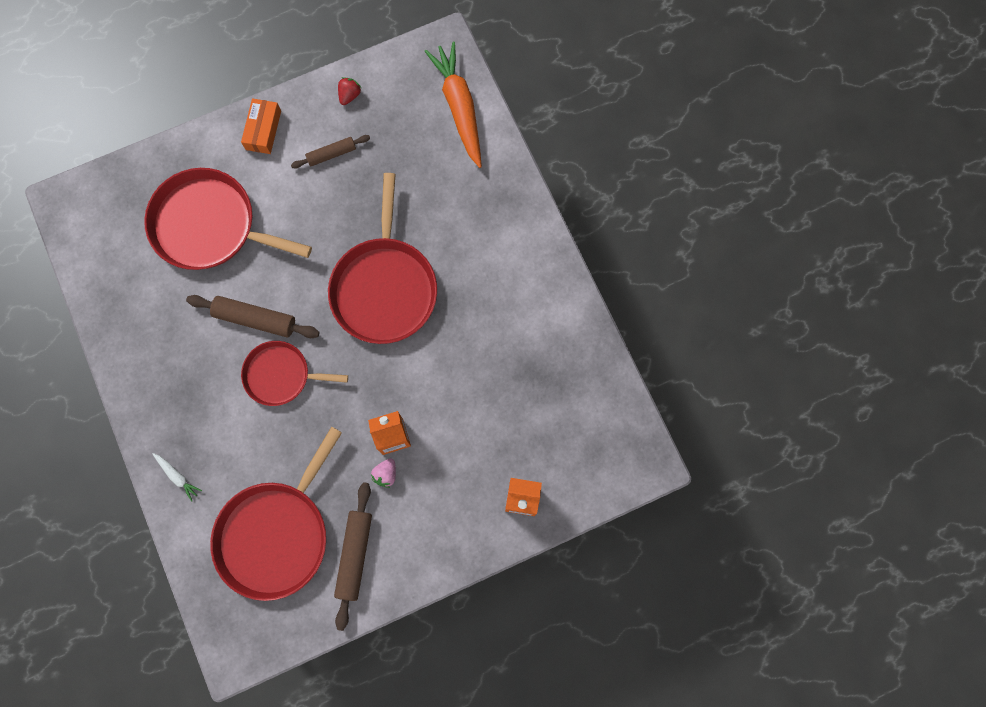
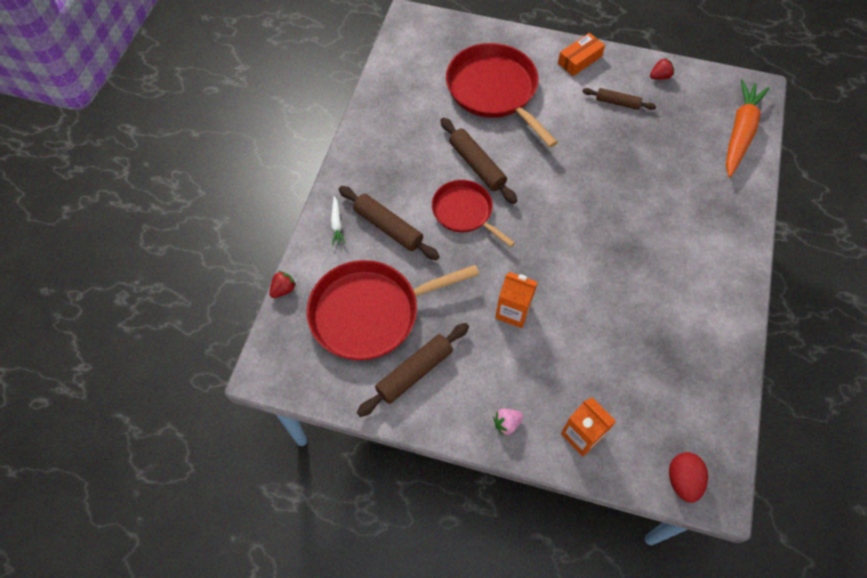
camera: 40 degrees right, 15 degrees down
red pan [328,173,437,344] -> none
pink strawberry [371,458,396,488] -> pink strawberry moved to [493,409,524,436]
none -> red strawberry [269,271,296,298]
none -> brown rolling pin [339,186,440,260]
none -> red egg [669,452,708,503]

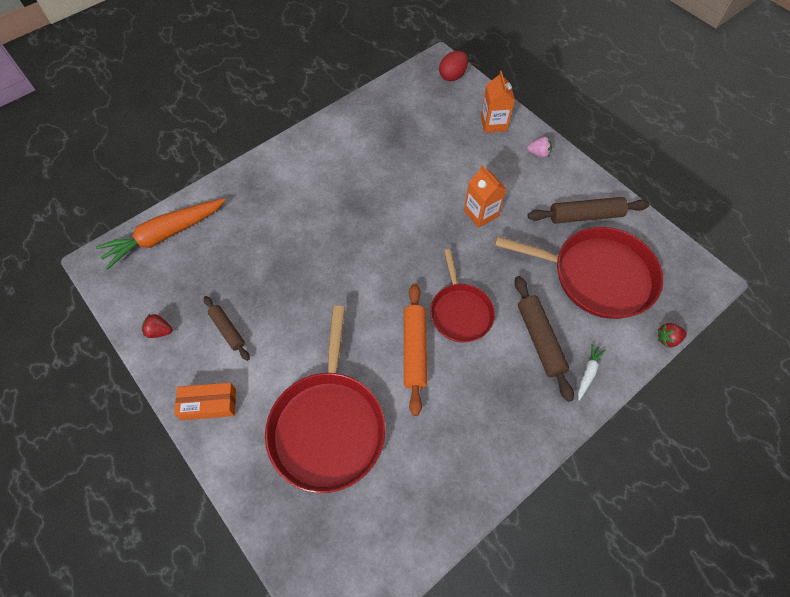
camera: 145 degrees left, 0 degrees up
brown rolling pin [440,118,517,204] -> orange rolling pin [404,284,427,416]

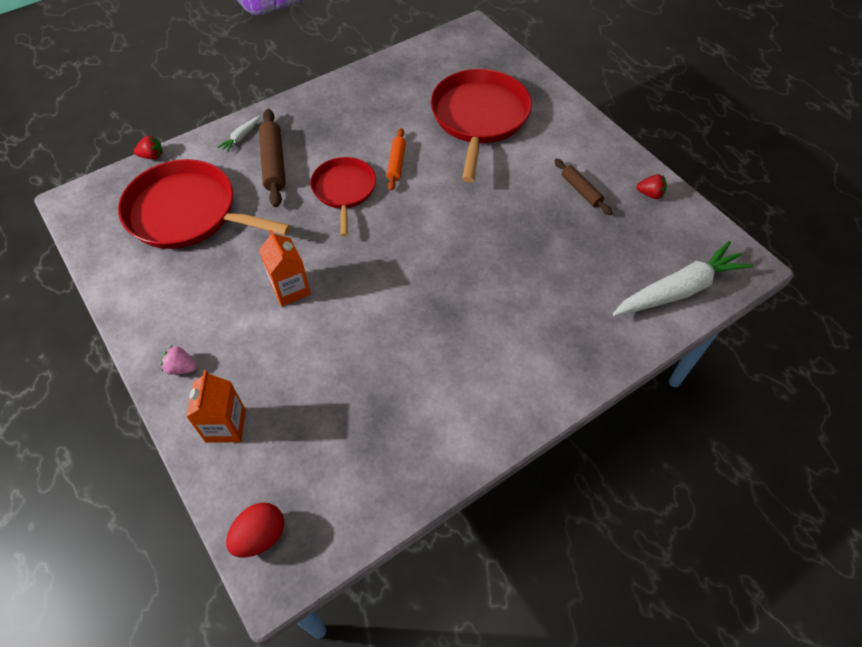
camera: 175 degrees left, 5 degrees down
orange carrot [96,198,226,270] -> white carrot [613,241,754,316]
orange box [174,383,236,420] -> none
orange rolling pin [404,284,427,416] -> orange rolling pin [387,128,406,191], size x0.63
brown rolling pin [528,197,649,223] -> none

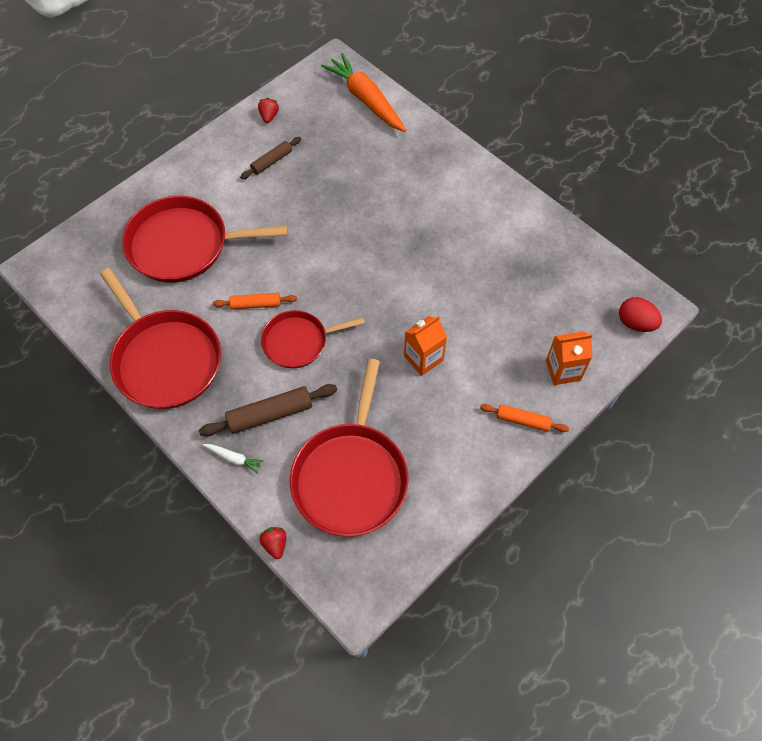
camera: 100 degrees left, 5 degrees up
pink strawberry [161,345,197,375] -> orange rolling pin [480,404,569,432]
white carrot [613,241,754,316] -> orange carrot [321,53,406,132]
none -> red pan [100,268,221,409]

